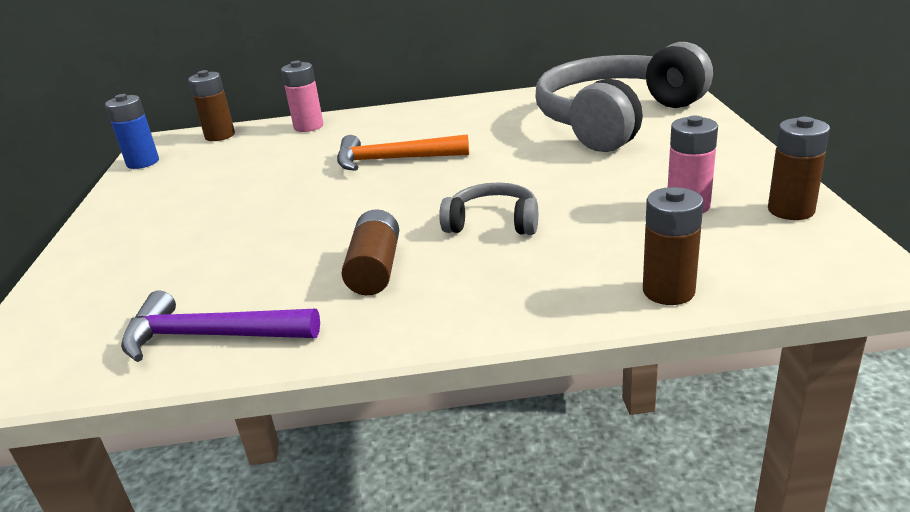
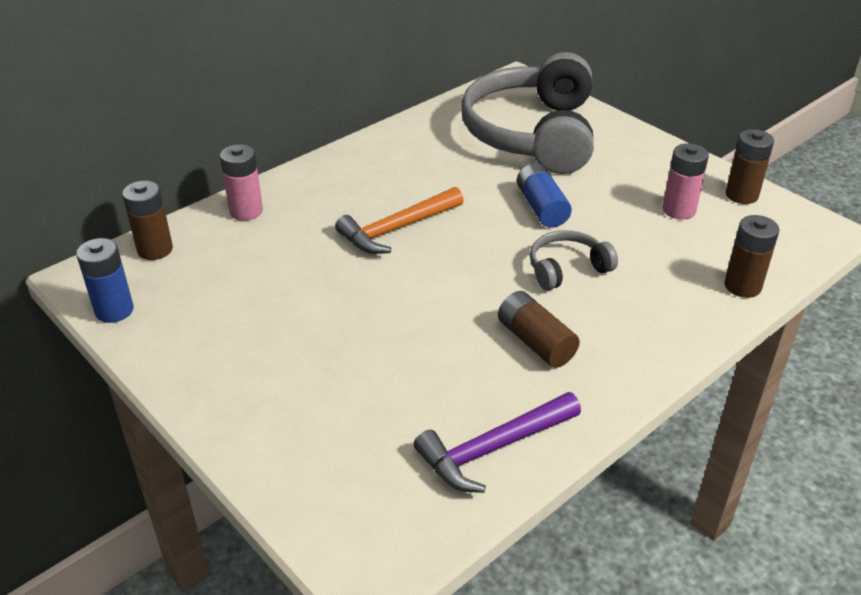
camera: 40 degrees left, 10 degrees up
none -> blue battery [517,163,572,228]

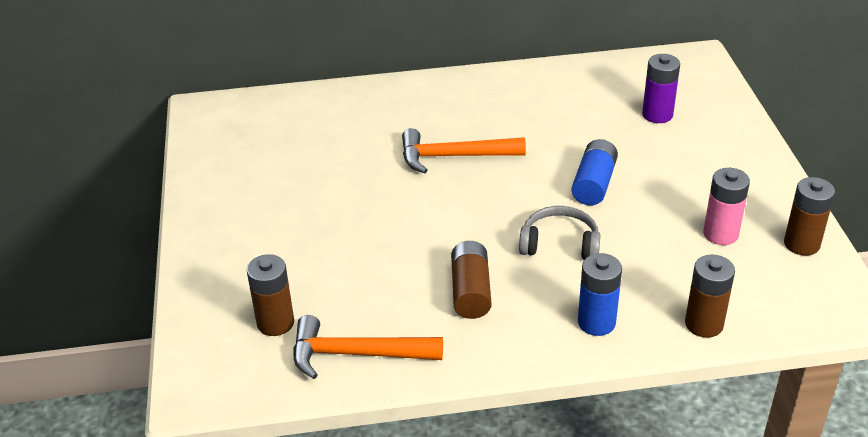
camera: 35 degrees right, 0 degrees up
blue battery [76,238,134,323] -> blue battery moved to [578,253,622,336]
brown battery [122,181,173,260] -> brown battery moved to [247,254,294,336]
pink battery [220,144,263,221] -> none
purple hammer [414,392,581,493] -> orange hammer [293,315,443,379]
grey headphones [461,52,594,174] -> purple battery [642,54,680,123]

